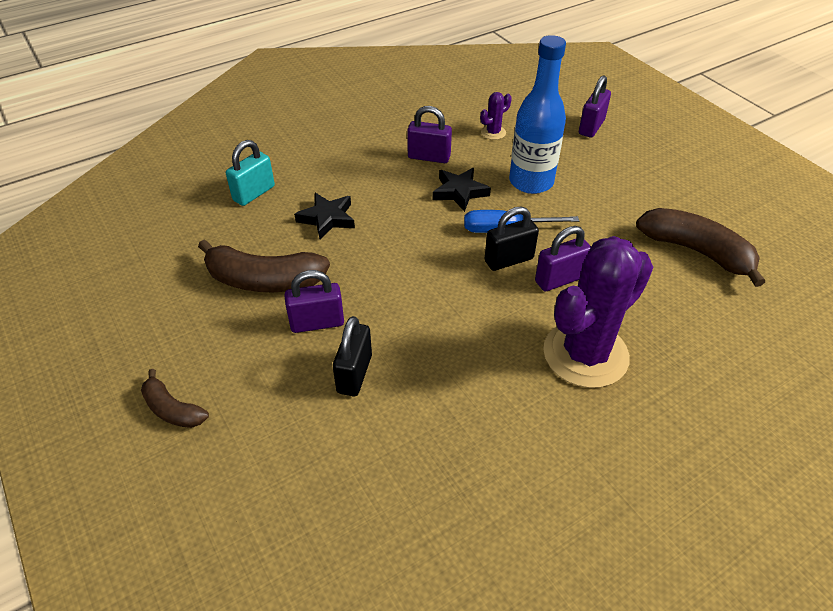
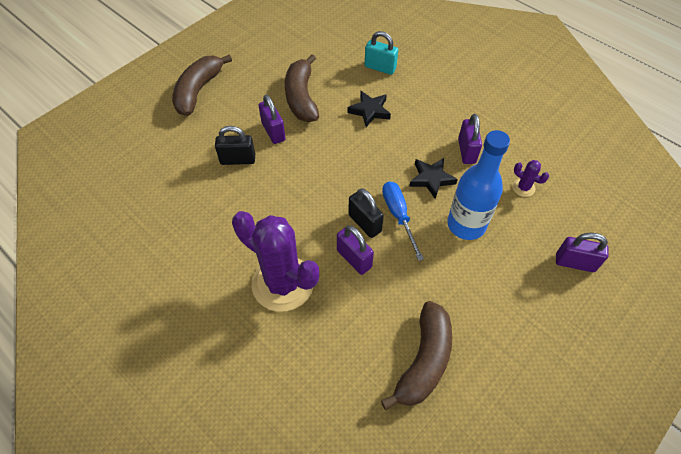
camera: 75 degrees right, 10 degrees up
brown banana [141,369,209,428] -> brown banana [172,54,232,116], size x1.79

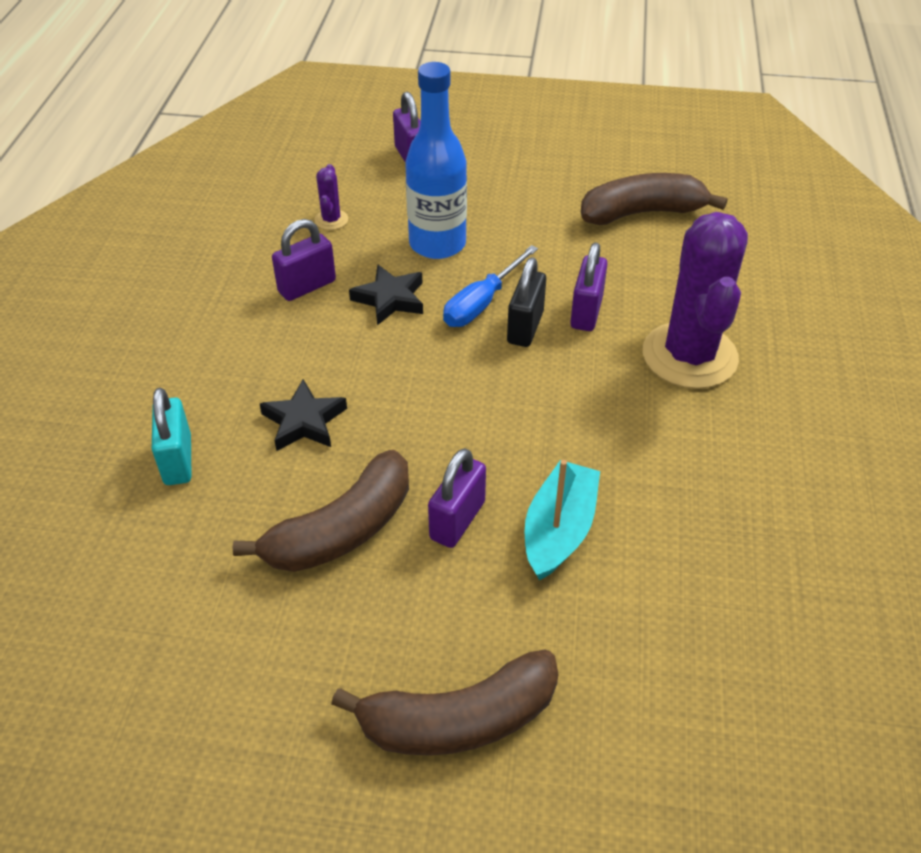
camera: 125 degrees left, 10 degrees down
black padlock [215,126,255,165] -> turquoise boat [525,460,600,580]

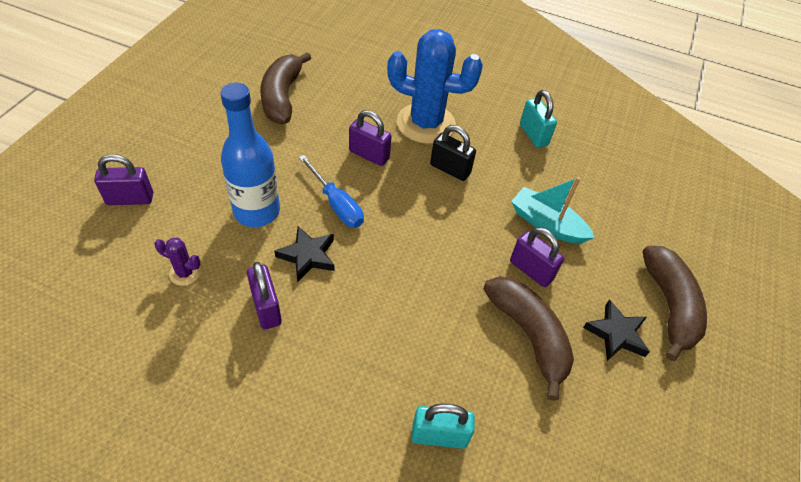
camera: 80 degrees left, 5 degrees up
black star [260,379,347,451] -> black star moved to [583,300,650,361]
black padlock [507,257,546,347] -> black padlock moved to [430,125,476,181]
purple cactus [643,212,748,389] -> blue cactus [387,29,483,144]
none -> turquoise padlock [520,90,557,148]

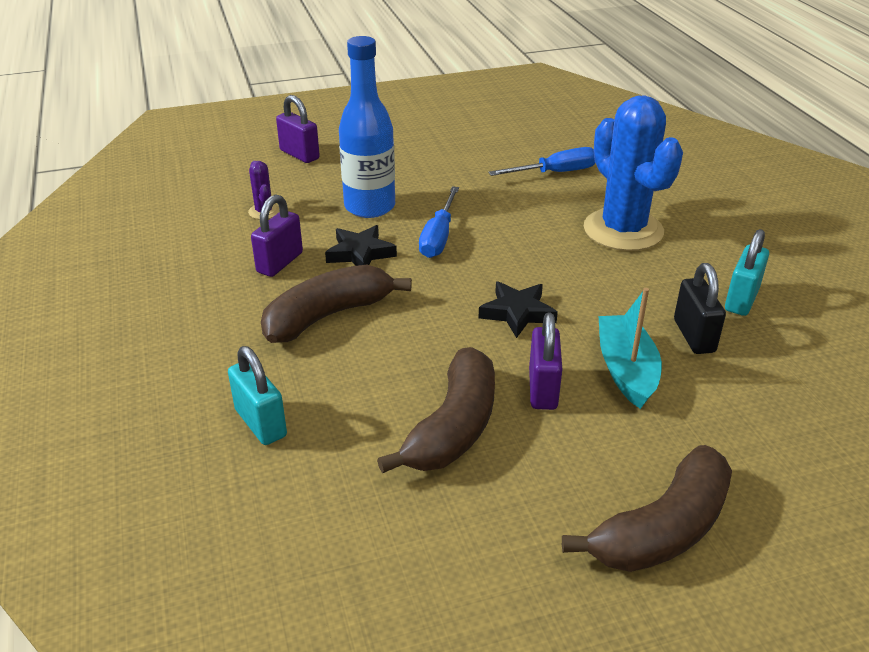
camera: 55 degrees right, 15 degrees down
brown banana [260,52,311,124] -> brown banana moved to [261,265,412,343]
purple padlock [349,110,392,166] -> none
black padlock [430,125,476,181] -> black padlock moved to [674,263,726,354]
black star [583,300,650,361] -> black star moved to [478,281,558,338]
none -> blue screwdriver [488,147,595,176]

